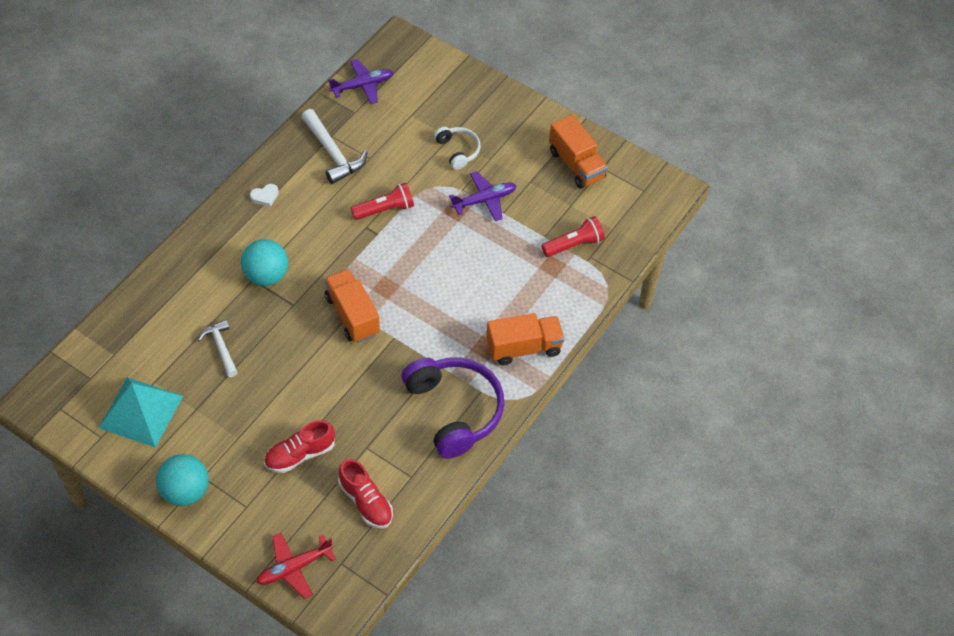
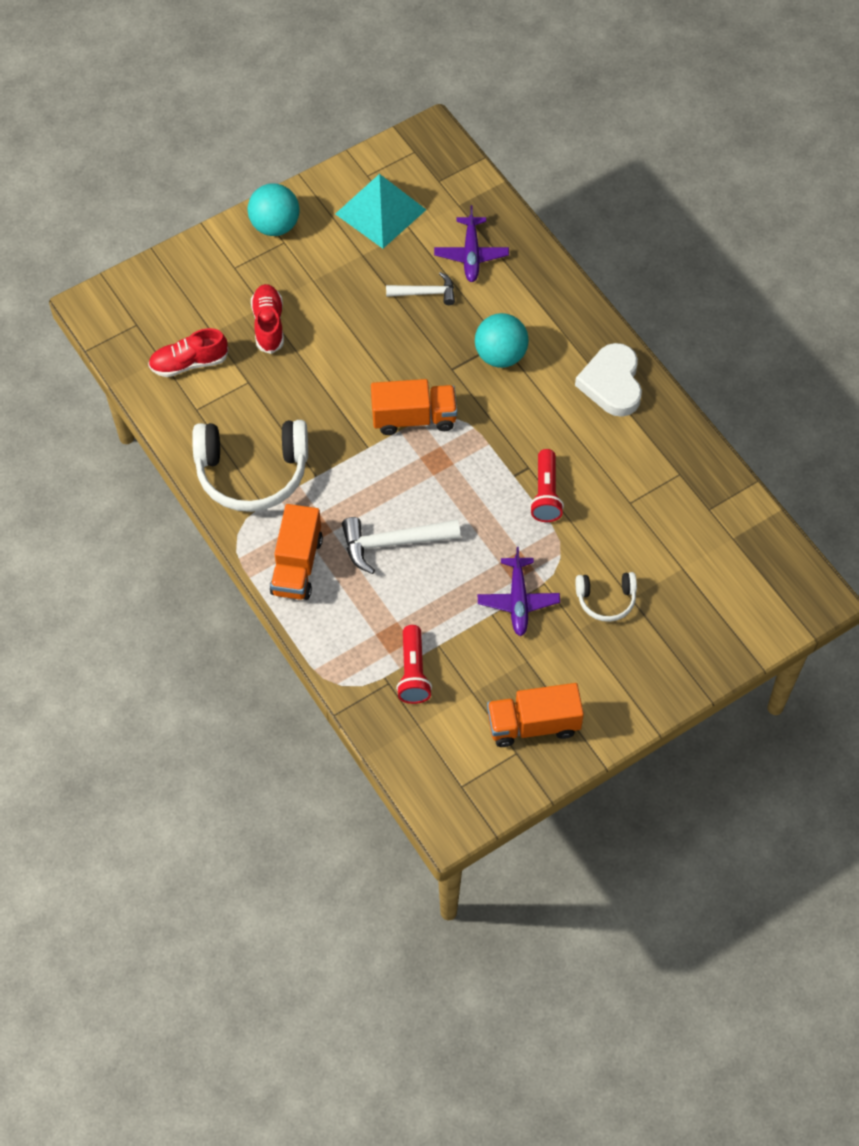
camera: 115 degrees right, 5 degrees up
white heart [250,184,279,207] -> white heart [575,343,642,417], size x2.23
red plane [256,533,336,599] -> none
white hammer [301,109,367,184] -> white hammer moved to [342,517,461,574]
purple plane [328,59,393,104] -> purple plane moved to [434,205,509,282]
purple headphones [402,357,504,459] -> white headphones [192,420,308,512]

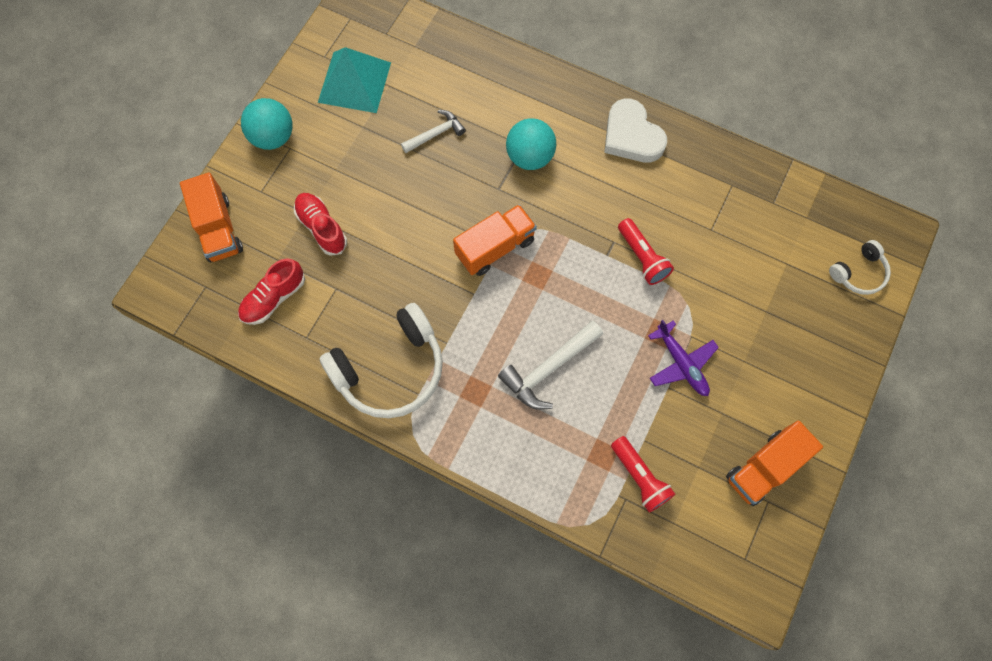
camera: 30 degrees left, 10 degrees up
orange truck [270,504,323,600] -> orange truck moved to [180,173,243,263]
purple plane [434,205,509,282] -> none
white headphones [576,572,637,622] -> white headphones moved to [829,240,891,295]

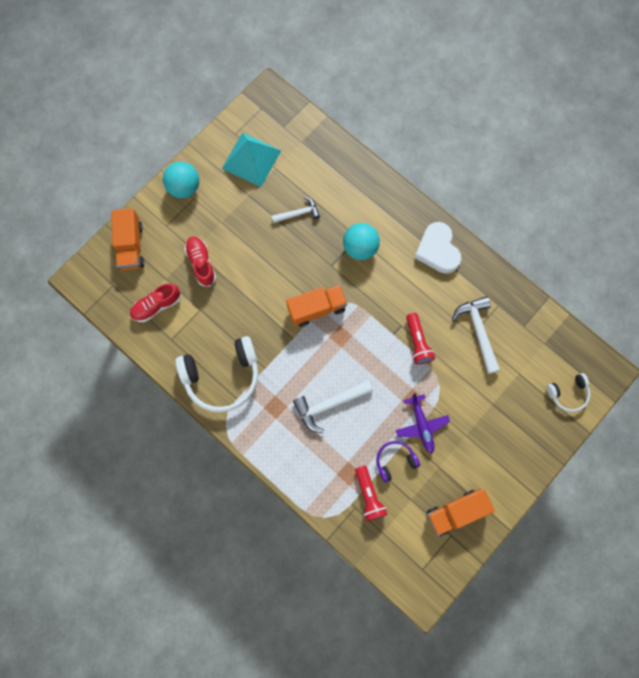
camera: 15 degrees right, 5 degrees up
none -> purple headphones [376,441,420,483]
none -> white hammer [452,296,500,374]

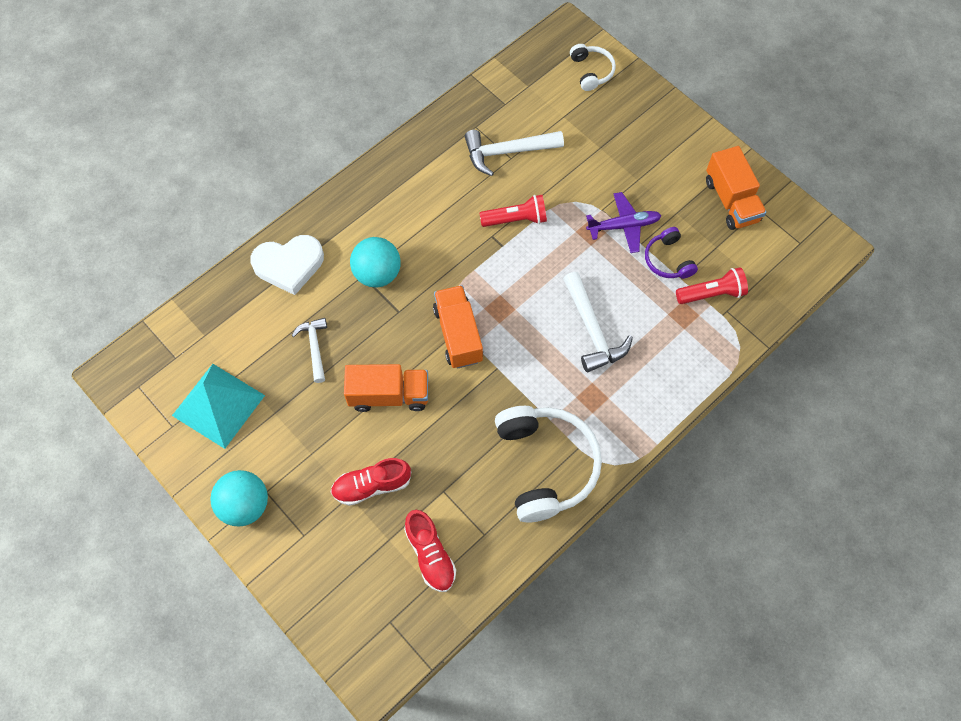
camera: 85 degrees left, 10 degrees down
orange truck [111,209,144,270] -> orange truck moved to [344,364,428,412]
white heart [415,222,462,274] -> white heart moved to [250,235,324,295]

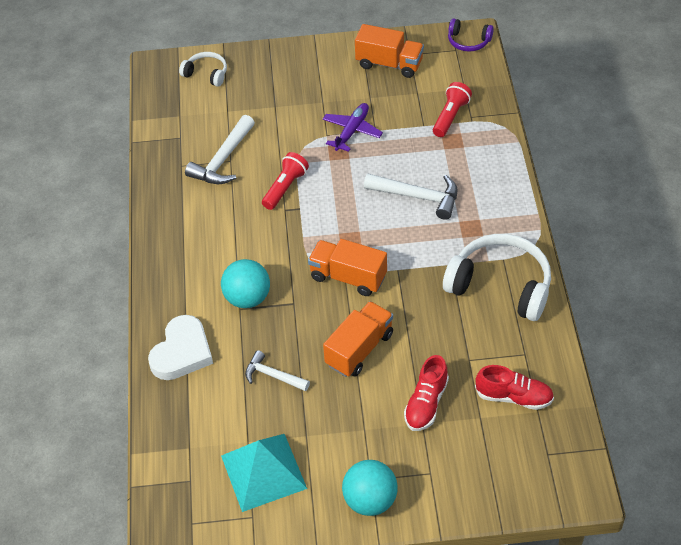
camera: 50 degrees left, 15 degrees down
purple headphones [645,227,698,279] -> purple headphones moved to [448,18,494,52]

